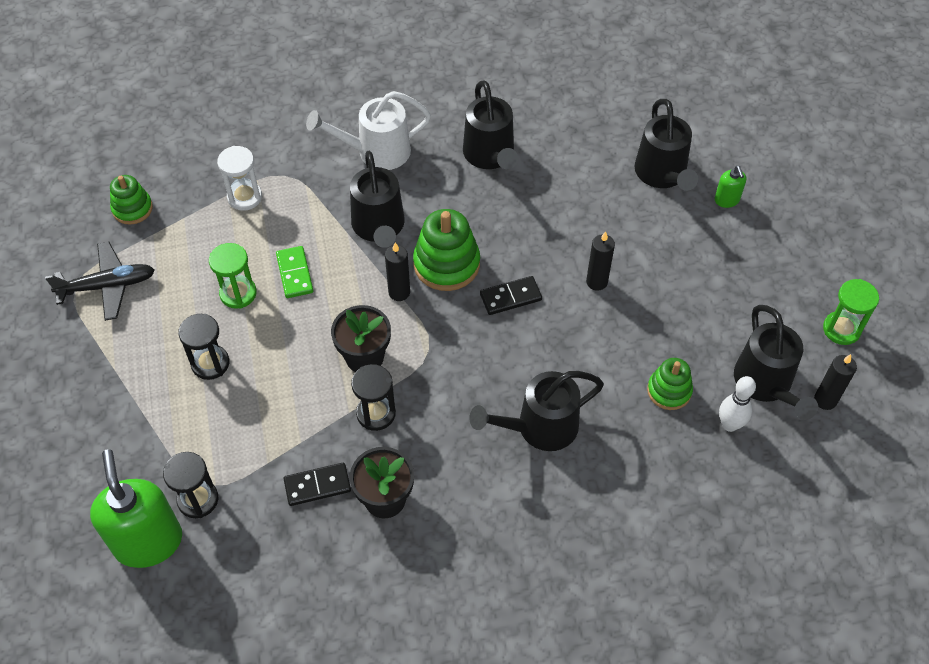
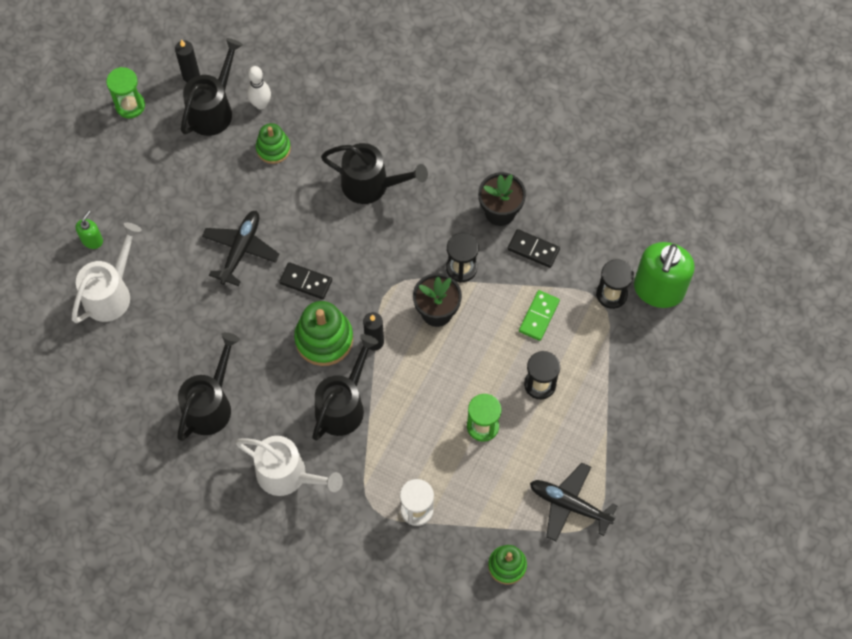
camera: 140 degrees left, 10 degrees up
green domino [276,246,313,298] -> green domino moved to [519,290,560,341]
black candle [586,231,615,291] -> black plane [202,211,280,286]
black watering can [634,99,698,191] -> white watering can [72,222,142,323]

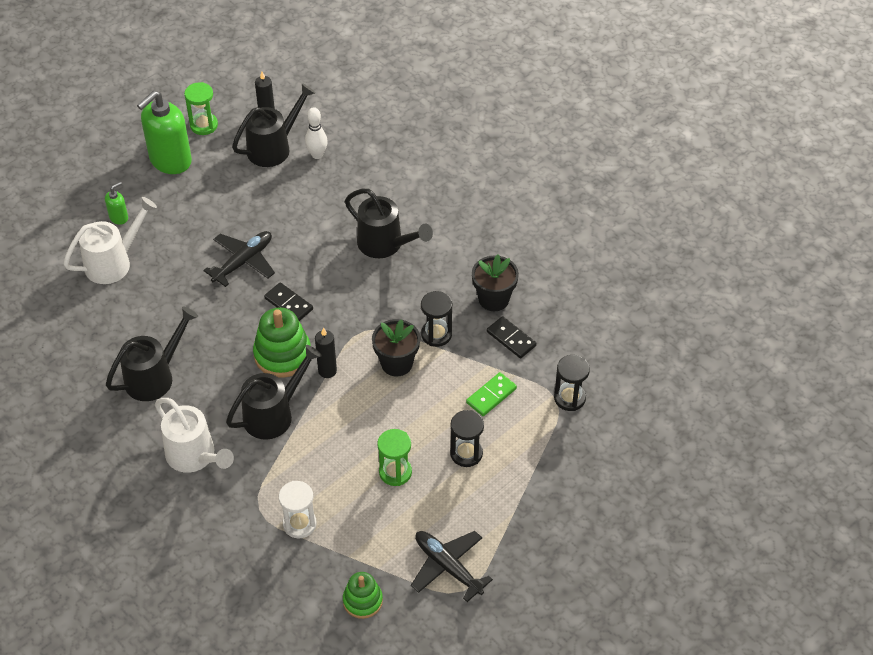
camera: 20 degrees right, 15 degrees down
green stacking toy [256,123,291,164] -> none
green soap dispenser [634,242,695,308] -> green soap dispenser moved to [137,91,192,174]

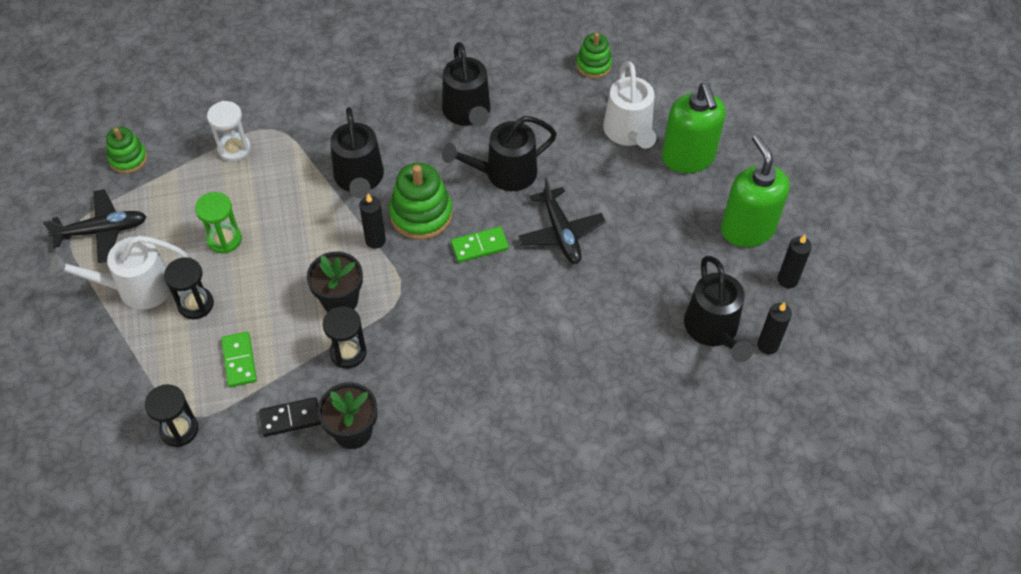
camera: 120 degrees right, 5 degrees up
green soap dispenser [105,182,128,225] -> green soap dispenser [662,83,726,173], size x2.21
white watering can [155,398,234,473] -> white watering can moved to [50,236,188,310]
green hourglass [184,82,218,135] -> black candle [778,235,812,289]
black domino [264,283,313,321] -> green domino [451,227,509,263]
white bowling pin [305,107,328,159] -> none
black watering can [345,189,433,258] -> black watering can moved to [442,116,557,191]
none -> green stacking toy [576,33,612,78]

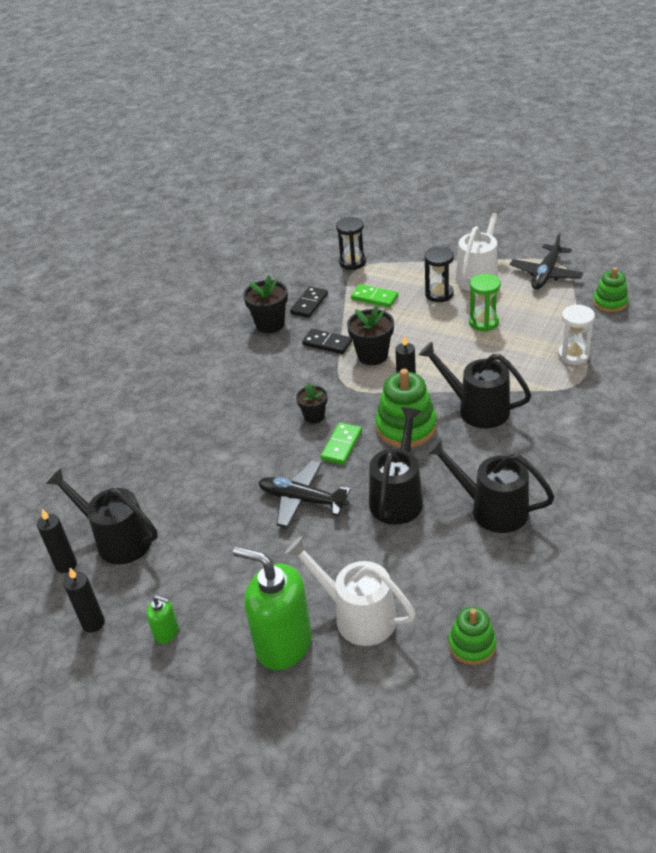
camera: 135 degrees right, 15 degrees down
black hourglass [323,306,367,368] -> black domino [302,329,352,354]
green soap dispenser [721,135,790,247] -> green soap dispenser [146,595,179,644], size x0.45
none -> black flower pot [296,383,328,424]

